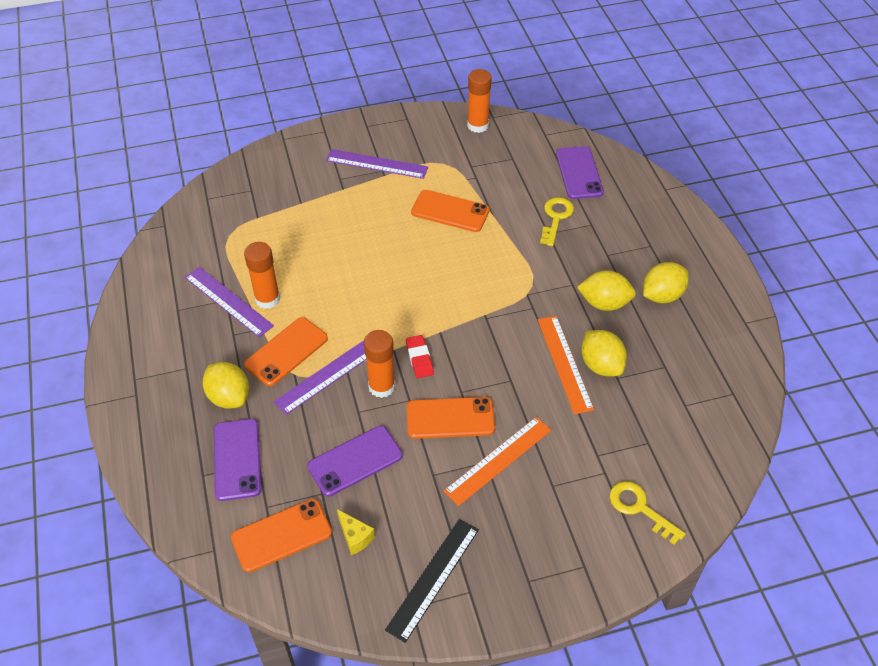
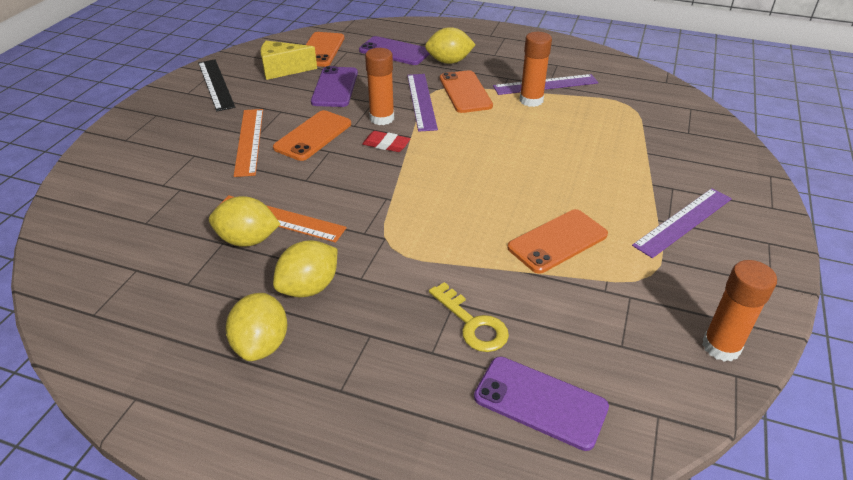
camera: 125 degrees right, 10 degrees down
yellow cheese [337,509,375,555] -> yellow cheese [260,41,317,80], size x1.62
yellow key [609,481,686,545] -> none

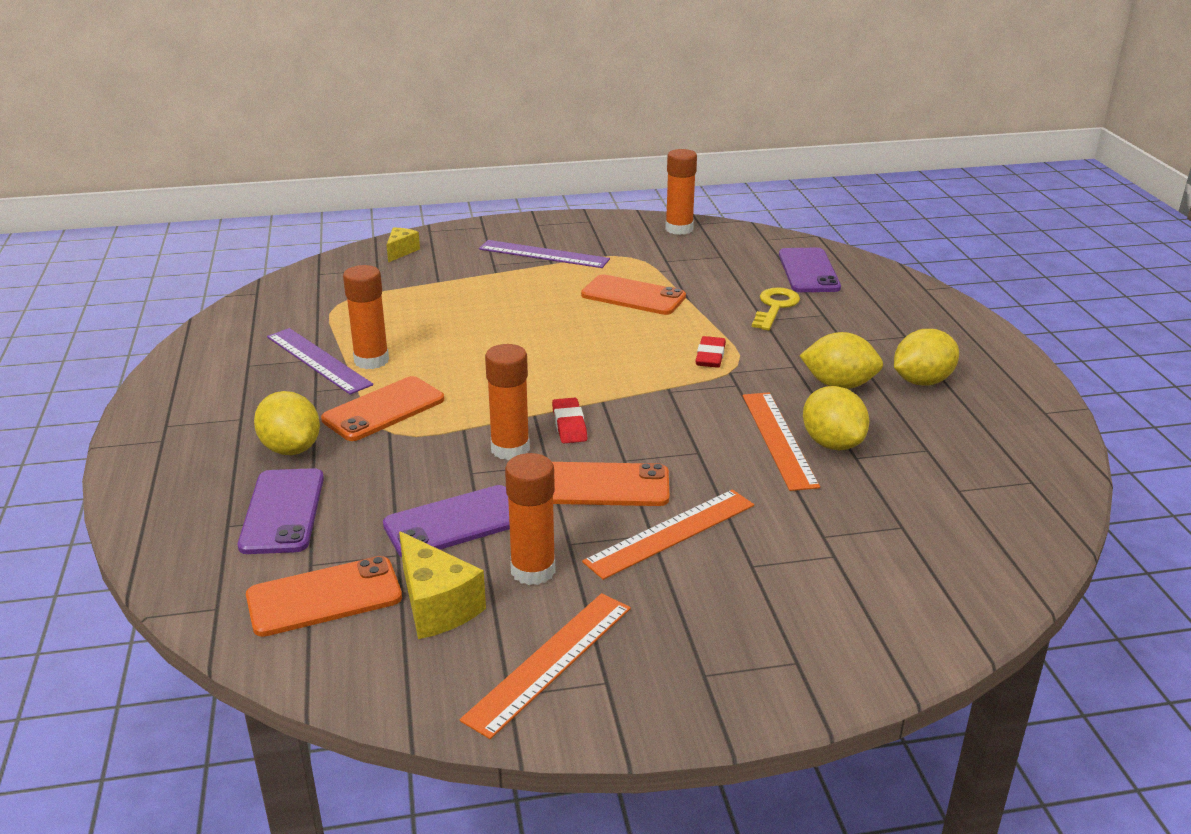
camera: 120 degrees left, 10 degrees down
black ruler [198,59,235,111] -> orange ruler [460,593,631,739]
purple ruler [407,74,438,132] -> none
none -> yellow cheese [387,228,420,262]
none -> orange glue stick [505,453,556,585]
none -> red eraser [696,336,726,368]

